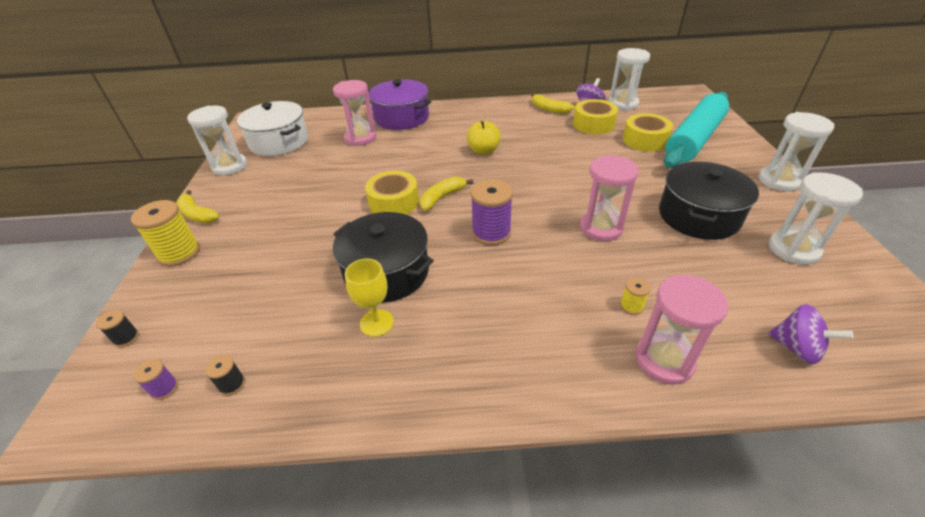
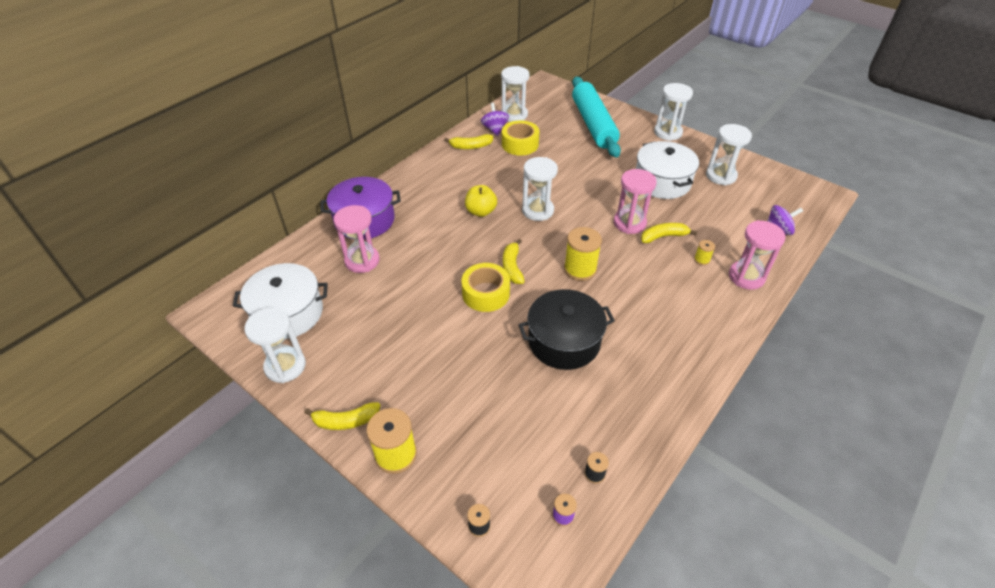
camera: 50 degrees left, 5 degrees up
yellow goblet [345,258,394,337] -> none
purple spool [471,179,513,245] -> yellow spool [564,227,602,281]
yellow tape [623,113,673,151] -> none
black pot [659,162,759,240] -> white pot [636,141,699,199]
none -> white hourglass [522,157,558,221]
none -> yellow banana [641,223,697,243]

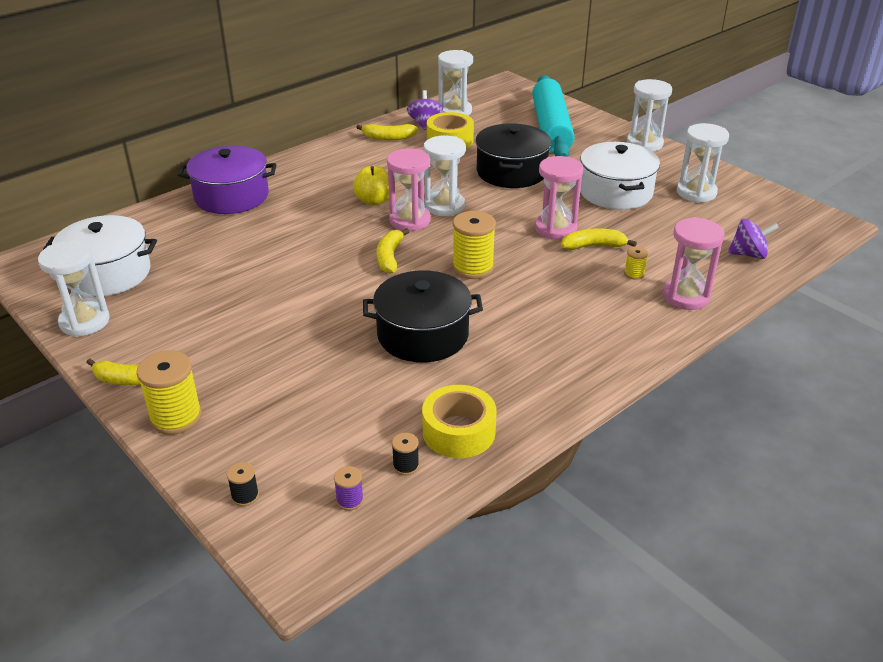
camera: 10 degrees right, 10 degrees down
pink hourglass [334,205,380,273] -> pink hourglass moved to [387,148,431,231]
yellow tape [462,263,510,312] -> yellow tape moved to [422,385,497,458]
none -> black pot [475,123,552,188]

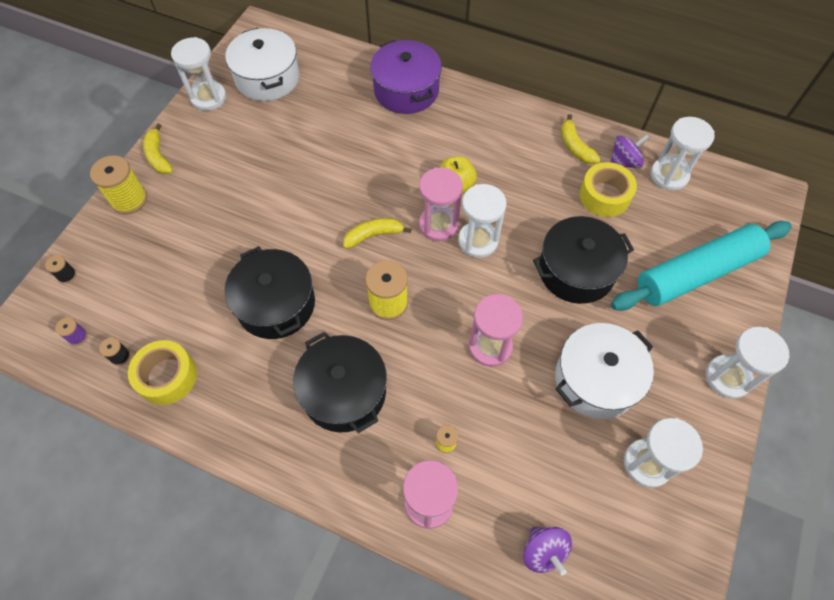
camera: 65 degrees right, 25 degrees up
yellow banana [561,228,637,250] -> none
none -> black pot [293,332,387,433]

